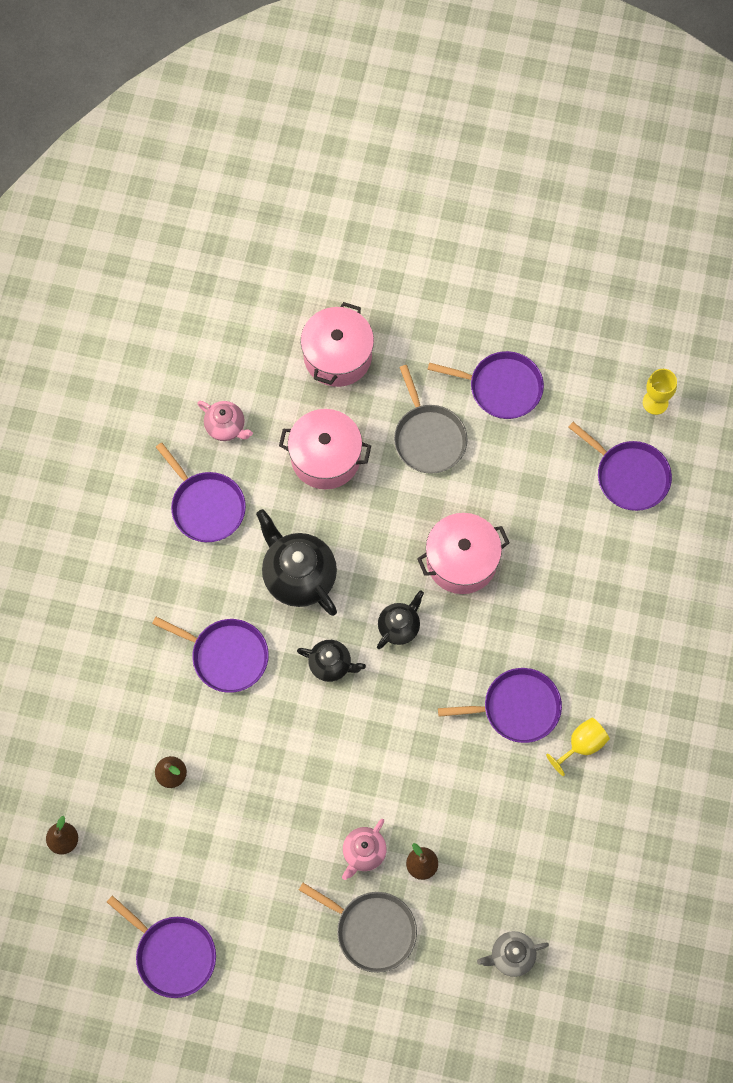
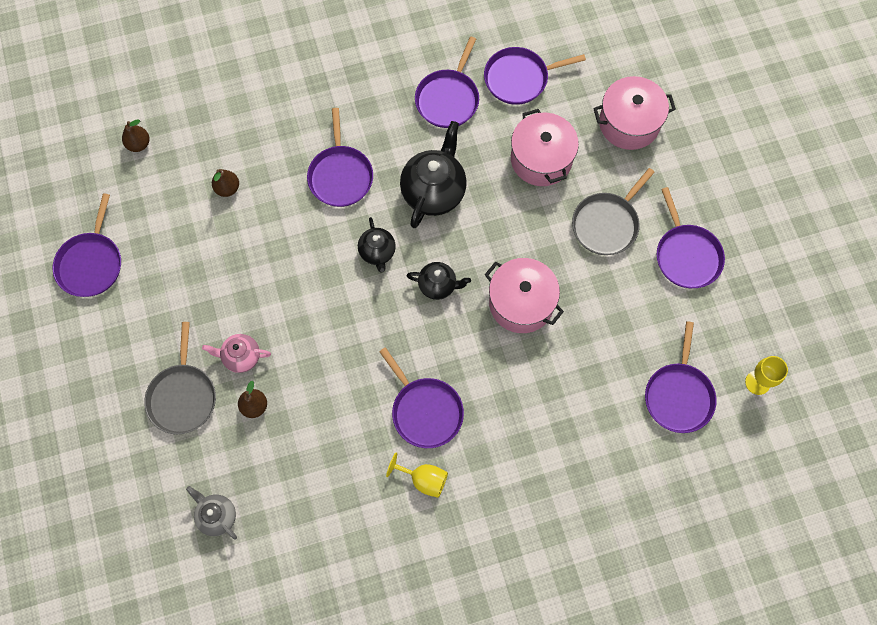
camera: 60 degrees right, 0 degrees up
pink teapot [197,401,253,441] -> purple pan [484,47,586,105]

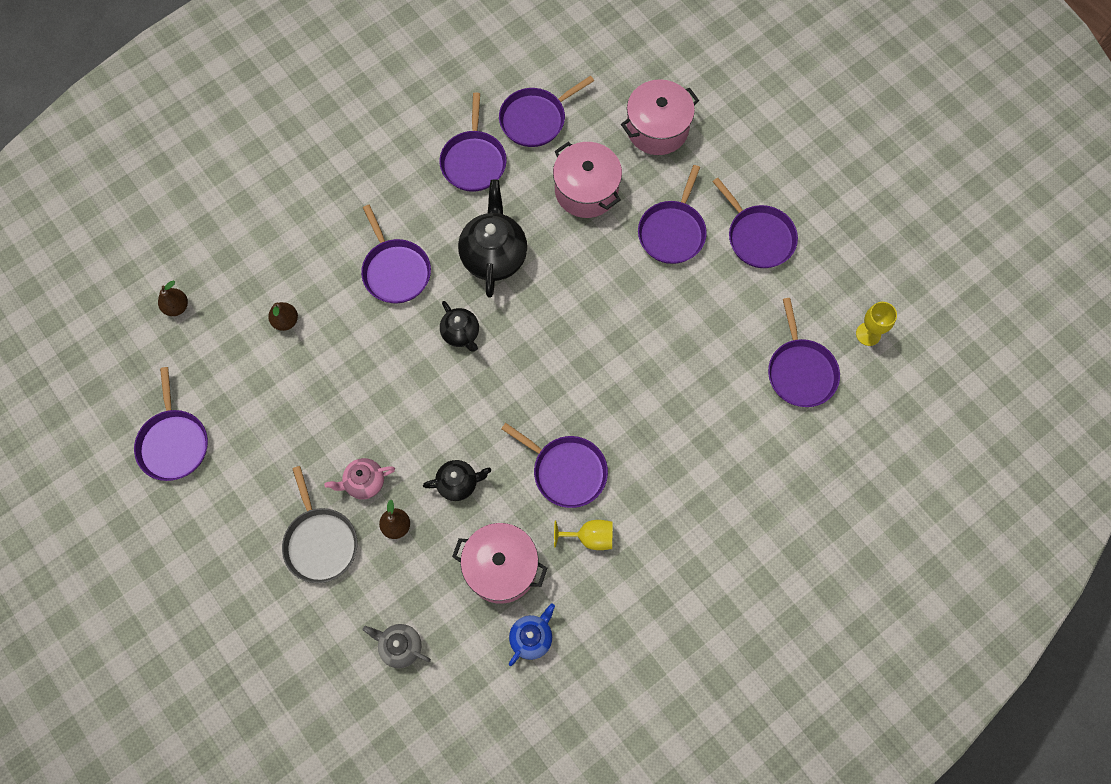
camera: 20 degrees left, 0 degrees up
black teapot [407,262,471,300] -> black teapot moved to [423,460,491,501]
pink pot [485,258,564,333] -> pink pot moved to [452,523,547,604]
grey pan [572,168,655,255] -> purple pan [638,165,707,264]
none -> blue teapot [509,603,555,666]

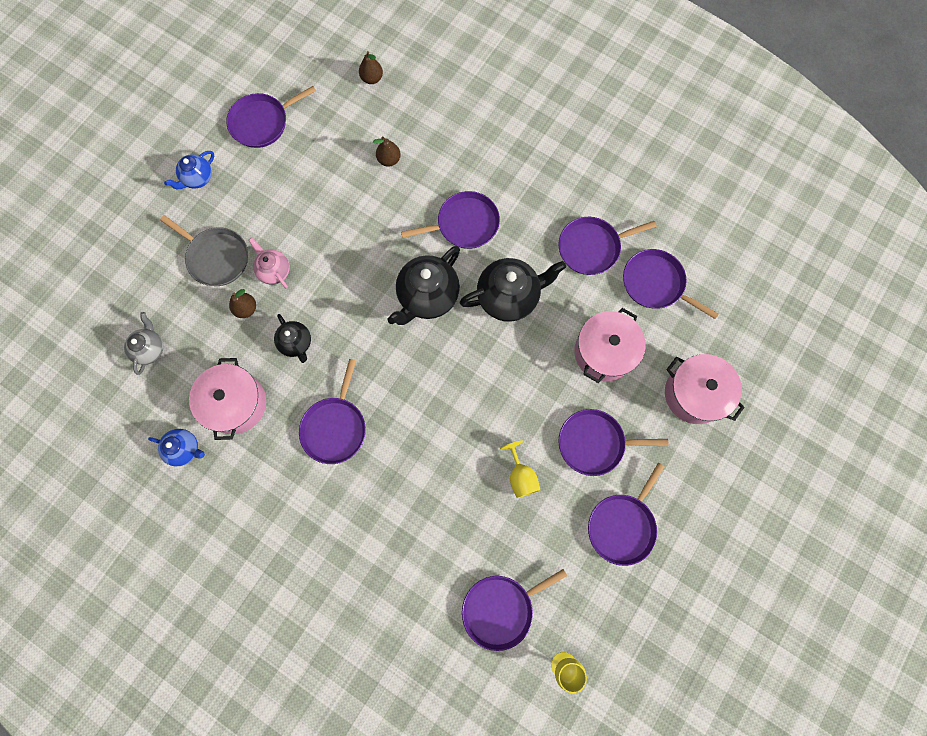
camera: 70 degrees right, 5 degrees up
grey pan [282,466,358,583] -> grey pan turned 105 degrees counterclockwise [160,215,248,286]
purple pan [361,205,431,303] -> purple pan turned 150 degrees counterclockwise [401,191,500,249]
black teapot [440,301,479,352] -> black teapot [388,246,460,325], size x1.77
yellow goblet [554,520,613,550] -> yellow goblet moved to [500,440,540,498]
none -> blue teapot [164,151,214,189]

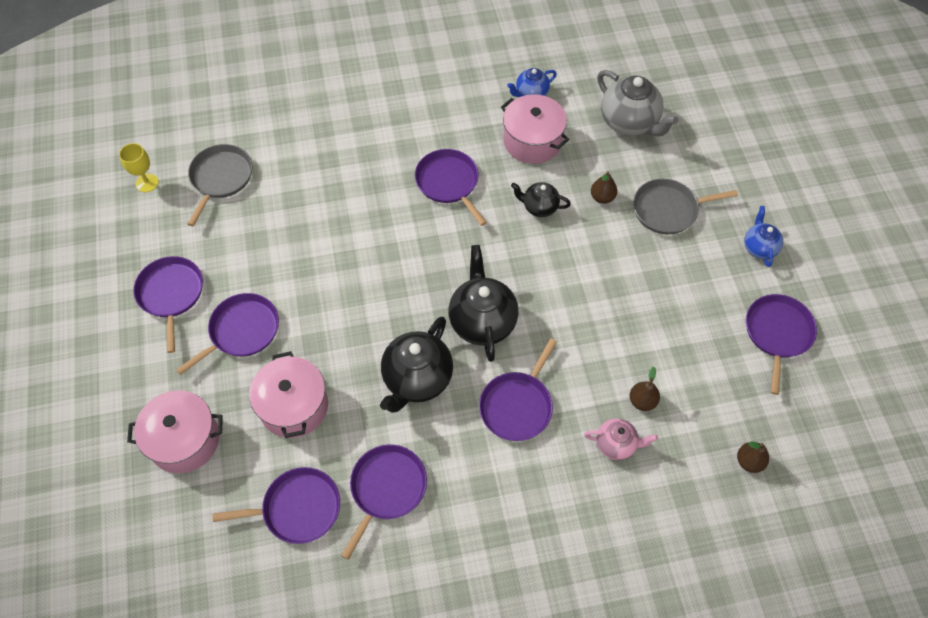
camera: 135 degrees right, 15 degrees down
grey teapot [124,312,164,375] -> grey teapot [597,70,678,136], size x1.77
pink teapot [249,238,289,288] -> pink teapot moved to [584,418,658,460]
purple pan [462,569,567,651] -> grey pan [188,144,253,226]
yellow goblet [500,440,540,498] -> none

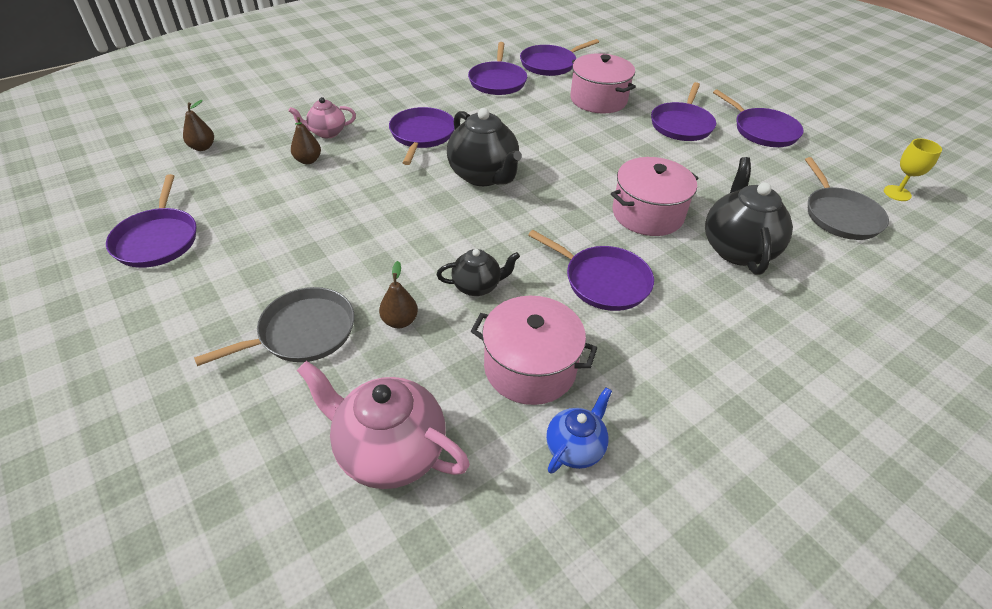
camera: 155 degrees right, 15 degrees down
pink pot [127,390,223,473] -> pink pot moved to [611,157,698,236]
black teapot [380,317,453,413] -> black teapot moved to [705,157,793,275]
grey teapot [597,70,678,136] -> pink teapot [297,361,470,489]
blue teapot [744,206,783,267] -> none

